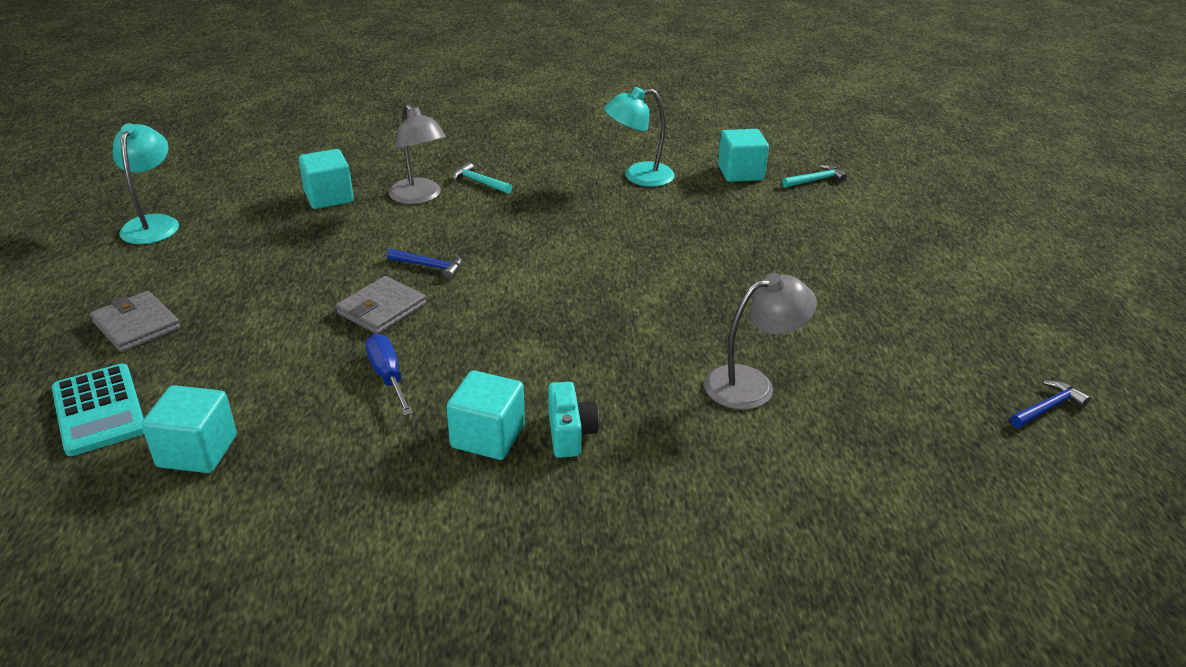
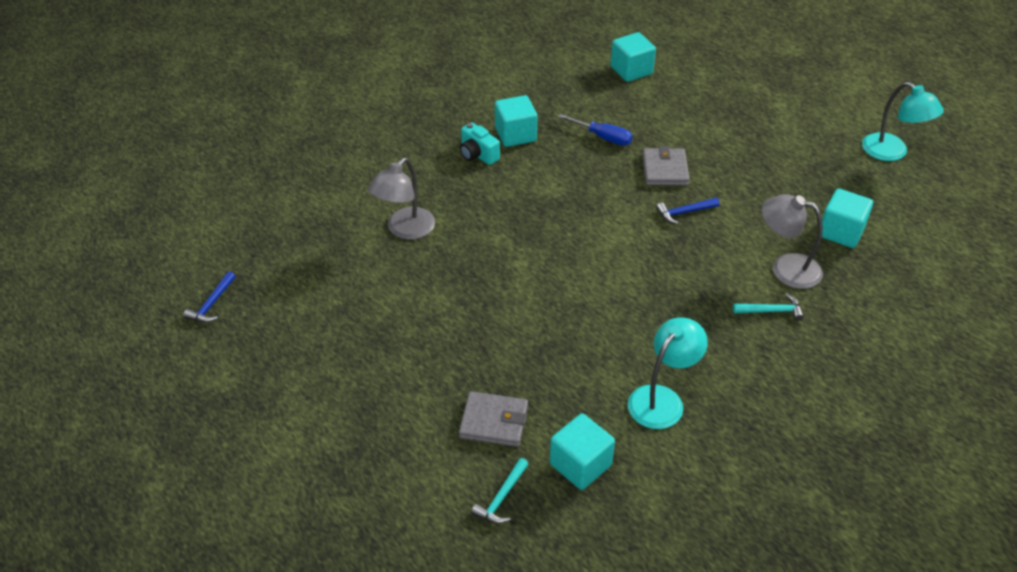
camera: 145 degrees right, 10 degrees up
turquoise calculator [52,364,144,456] -> none
grey wallet [90,291,180,352] -> grey wallet moved to [459,391,528,447]

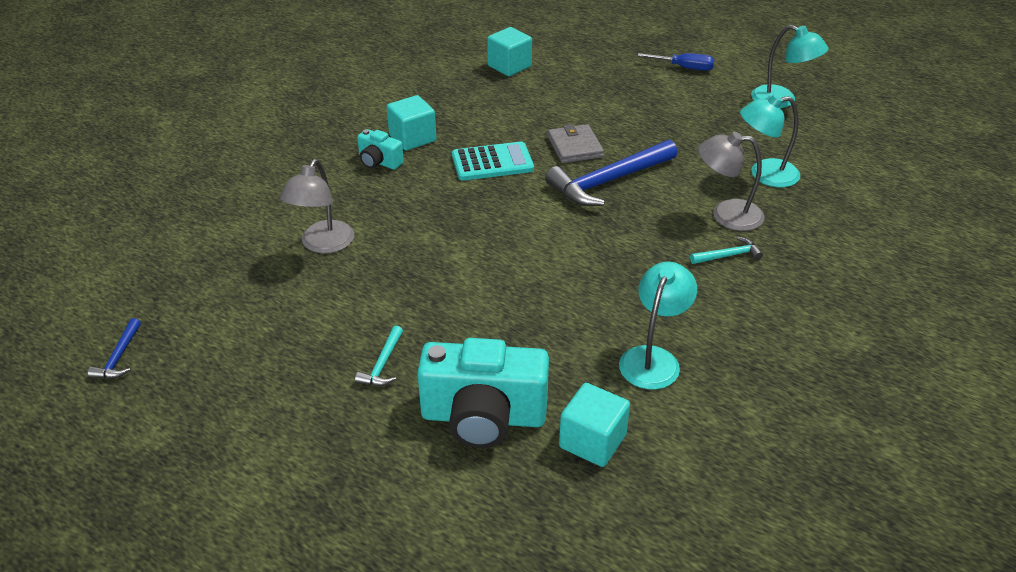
camera: 15 degrees left, 5 degrees down
grey wallet [459,391,528,447] -> turquoise camera [417,338,549,448]
turquoise hammer [471,458,529,524] -> turquoise hammer moved to [355,326,403,386]
blue screwdriver [558,114,633,146] -> blue screwdriver moved to [638,53,715,71]
blue hammer [656,198,720,224] -> blue hammer [545,140,677,206], size x2.17
turquoise cube [822,188,873,248] -> turquoise lamp [740,94,800,187]
none -> turquoise calculator [452,142,534,181]

